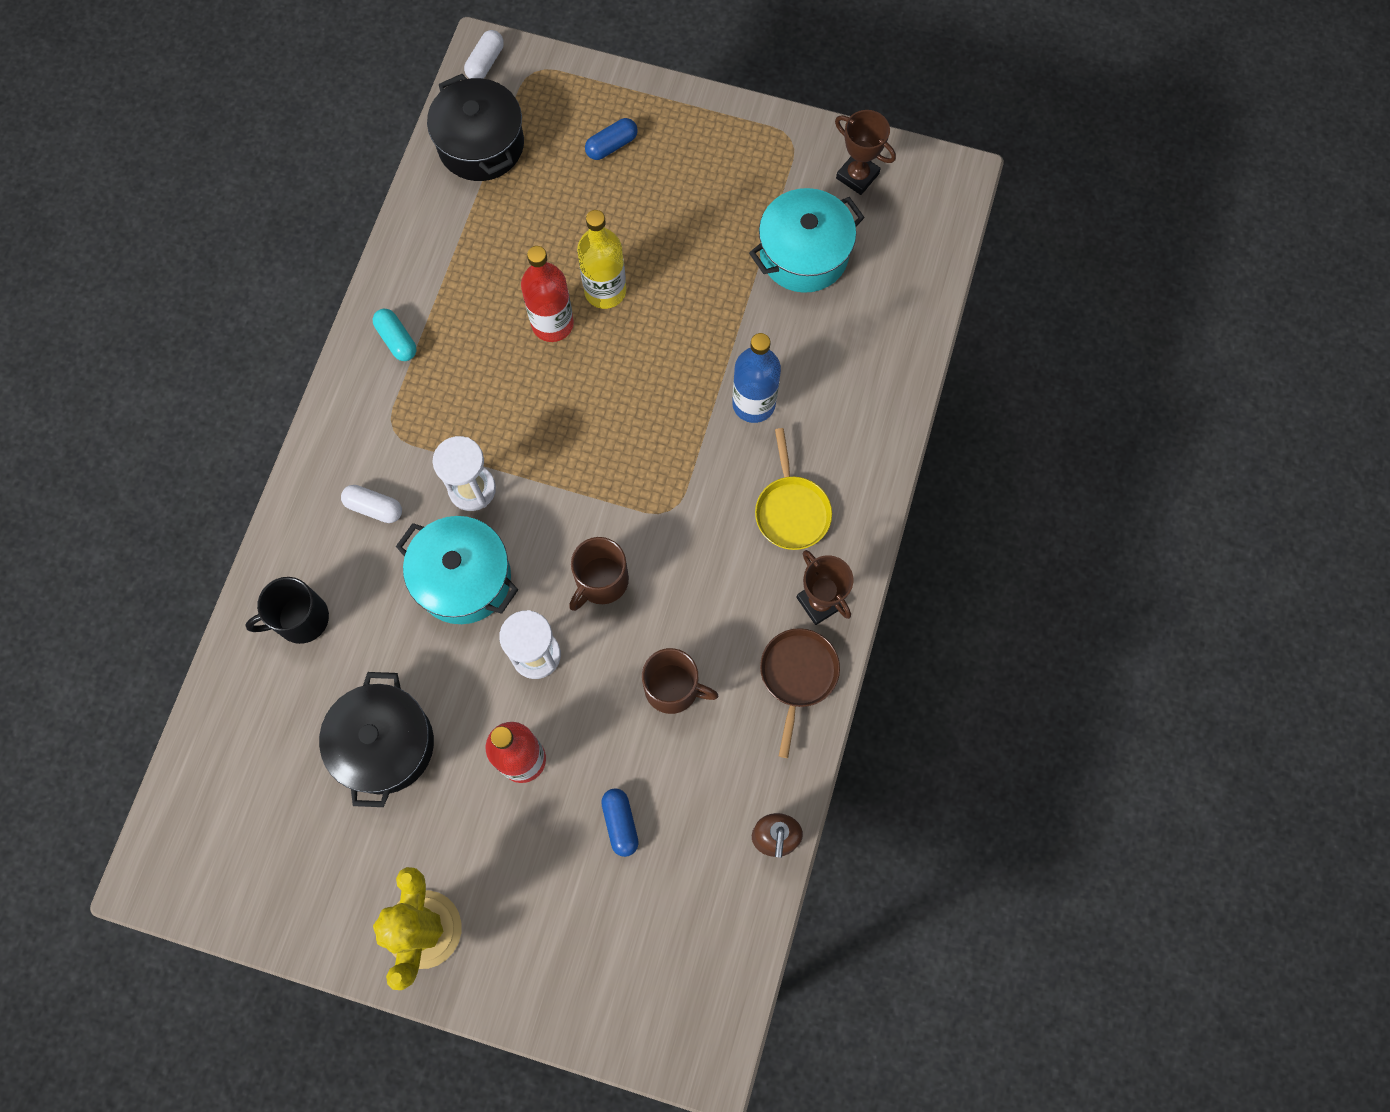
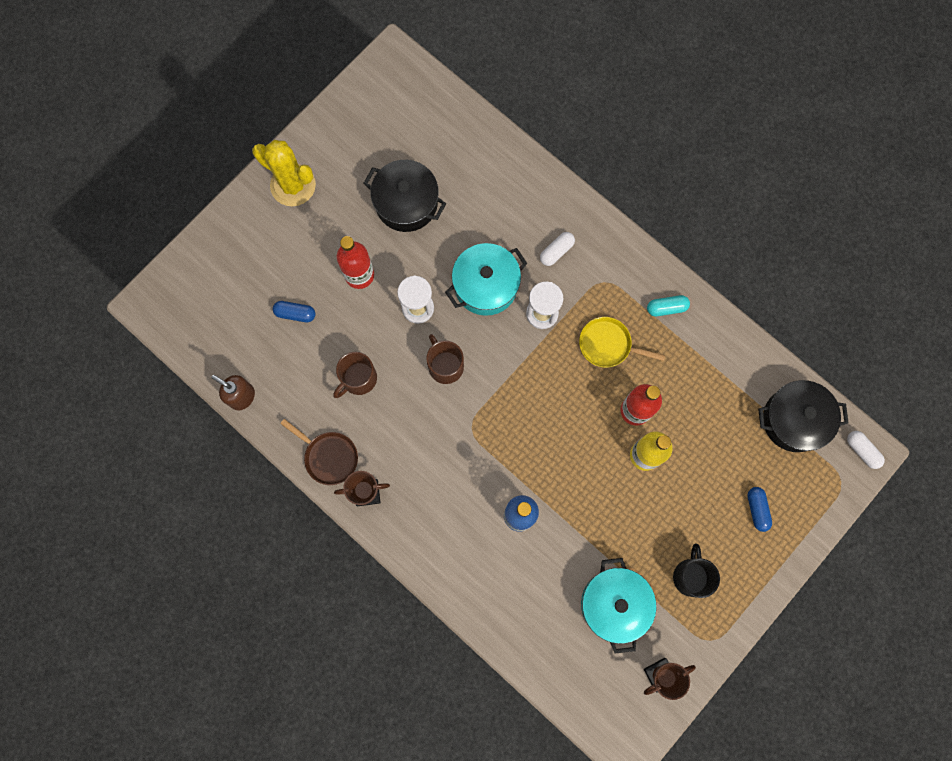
camera: 115 degrees right, 5 degrees up
black mug [245,577,329,644] -> black mug moved to [673,543,720,598]
yellow pan [755,428,832,550] -> yellow pan moved to [579,317,665,368]

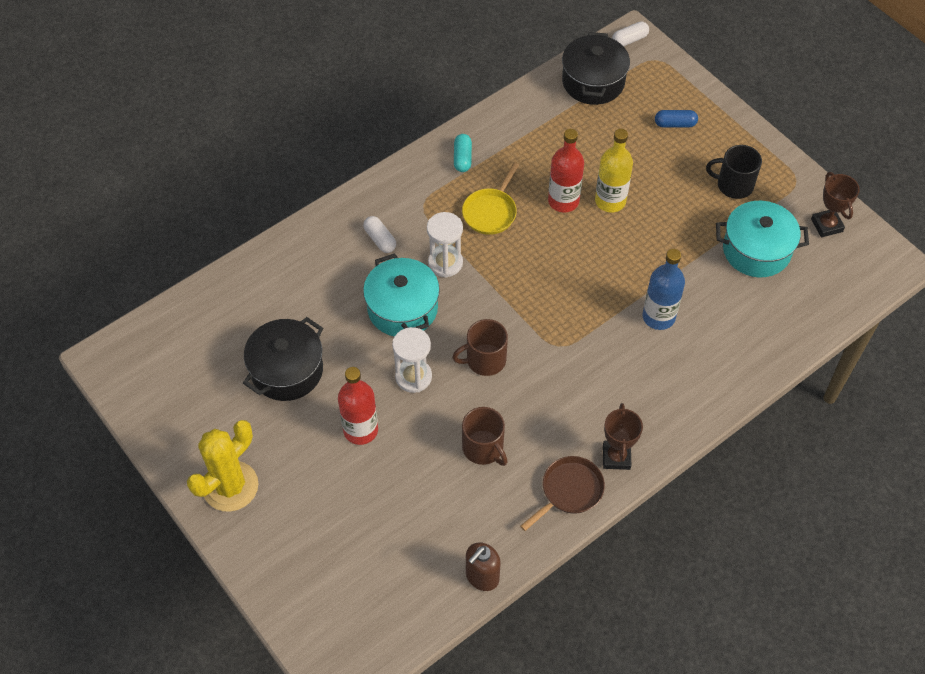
camera: 80 degrees left, 20 degrees down
blue capsule [273,301,316,322] -> none

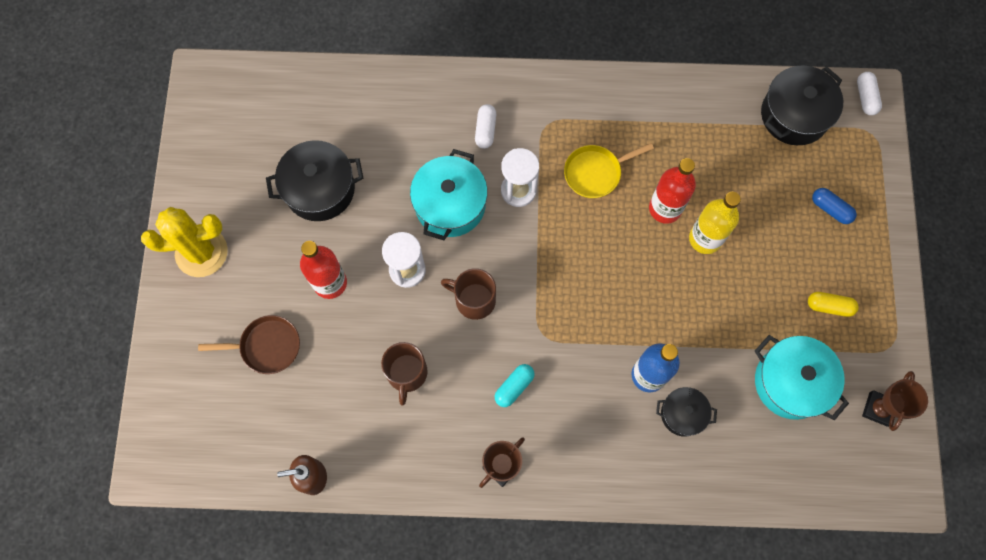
camera: 40 degrees right, 15 degrees up
turquoise capsule [454,134,472,172] -> turquoise capsule moved to [495,364,535,407]
brown pan [520,456,605,531] -> brown pan moved to [198,315,300,374]
white capsule [612,21,649,47] -> white capsule turned 75 degrees clockwise [857,72,882,115]
black mug [706,145,762,199] -> yellow capsule [808,292,859,317]
none -> black pot [656,387,717,437]

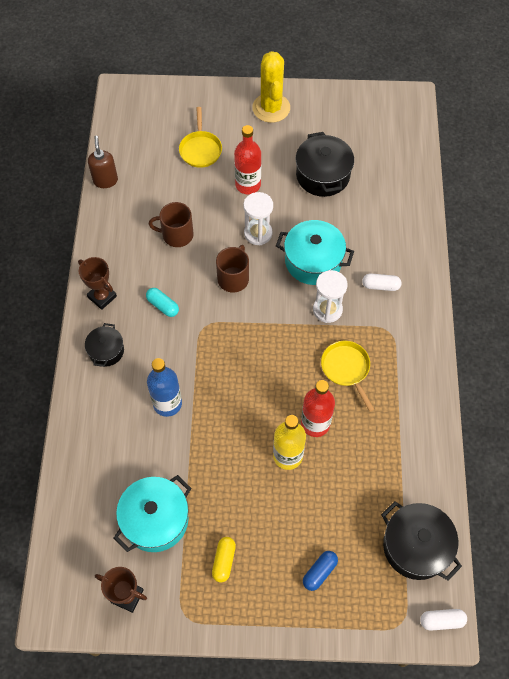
camera: 90 degrees right, 10 degrees down
brown pan [198,315,300,374] -> yellow pan [179,107,222,168]
black pot [656,387,717,437] -> black pot moved to [85,323,124,367]

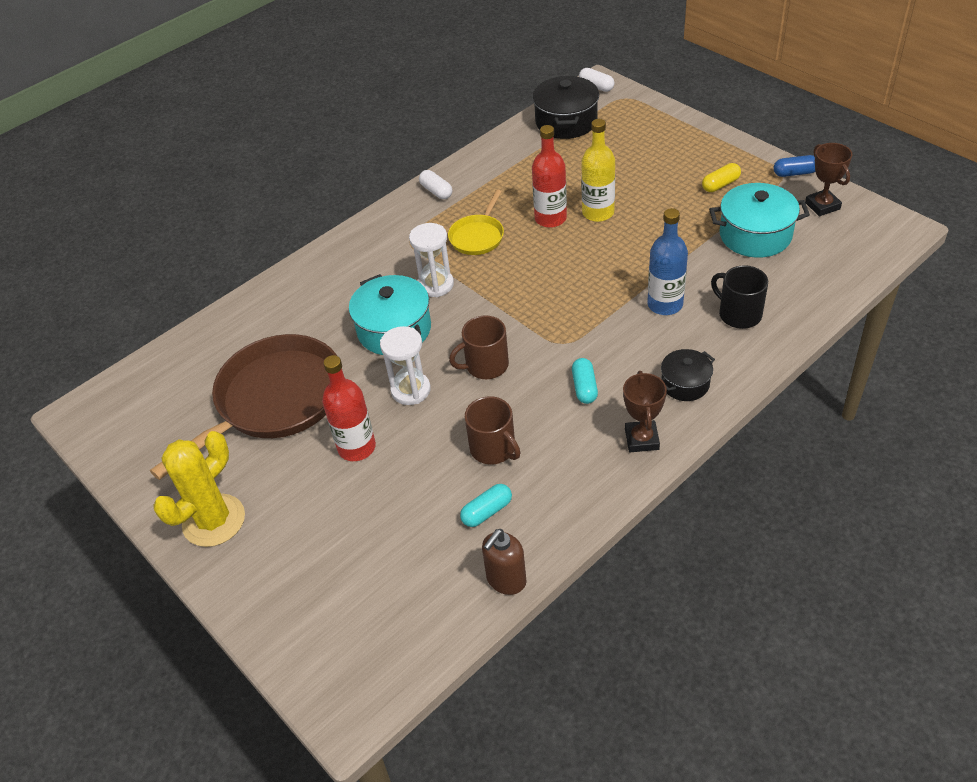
camera: 130 degrees left, 15 degrees down
yellow pan [179,107,222,168] -> none
black pot [295,132,354,197] -> brown pan [150,334,337,480]
blue capsule [303,551,338,591] -> blue capsule moved to [773,155,815,177]
white capsule [362,273,401,291] -> white capsule moved to [419,170,452,199]
none -> turquoise capsule [460,484,512,527]
none -> black mug [711,265,768,329]

